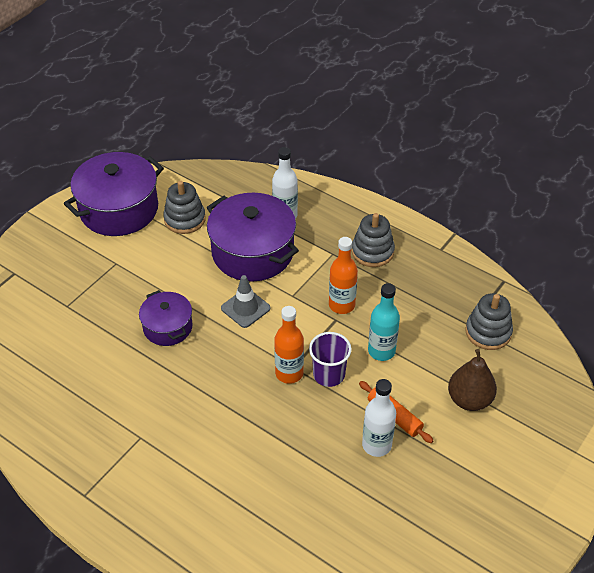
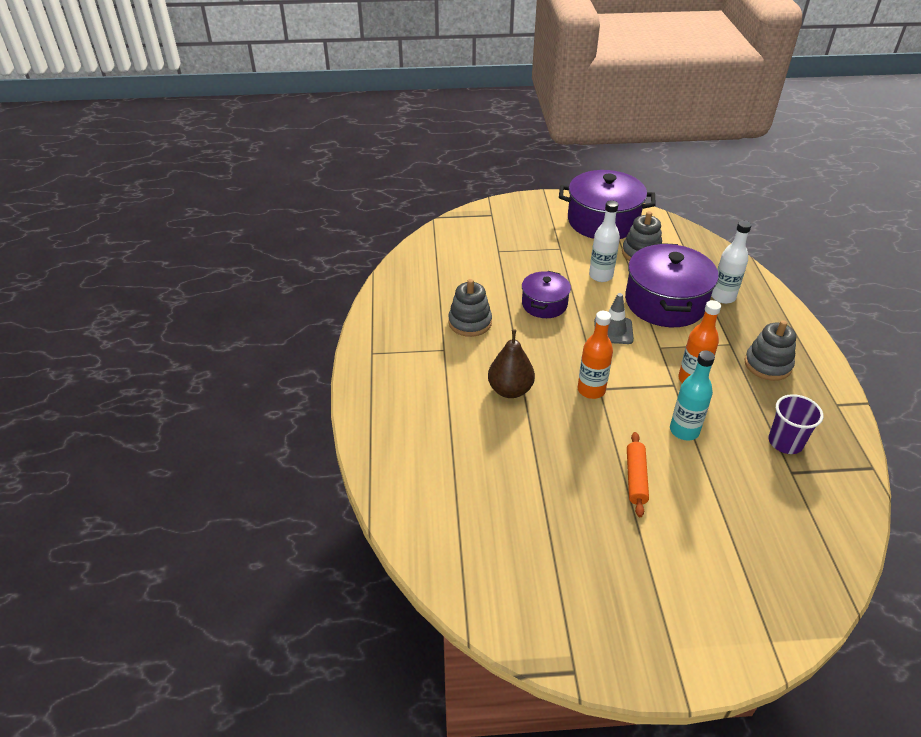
camera: 50 degrees right, 5 degrees down
purple cup [309,332,351,387] -> purple cup moved to [768,394,823,454]
white bottle [362,379,396,457] -> white bottle moved to [589,200,620,282]
brown pear [448,349,497,411] -> brown pear moved to [488,329,535,398]
grey stacking toy [465,293,513,350] -> grey stacking toy moved to [448,279,492,337]

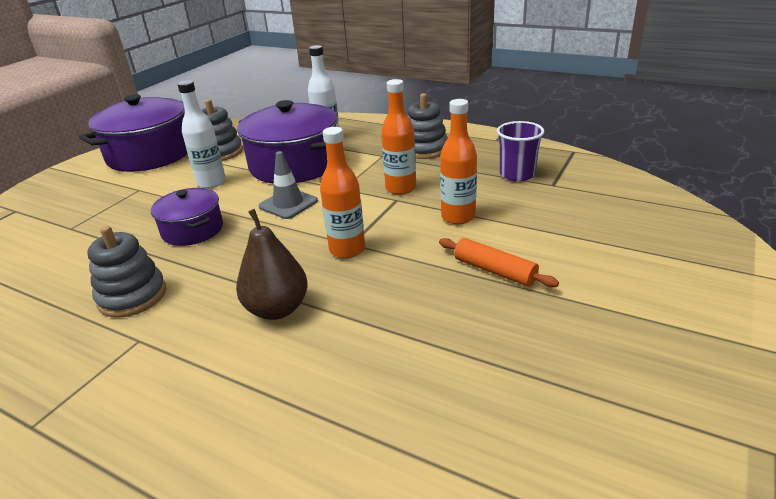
camera: 55 degrees left, 10 degrees down
turquoise bottle [670,350,715,441] -> orange bottle [440,99,477,224]

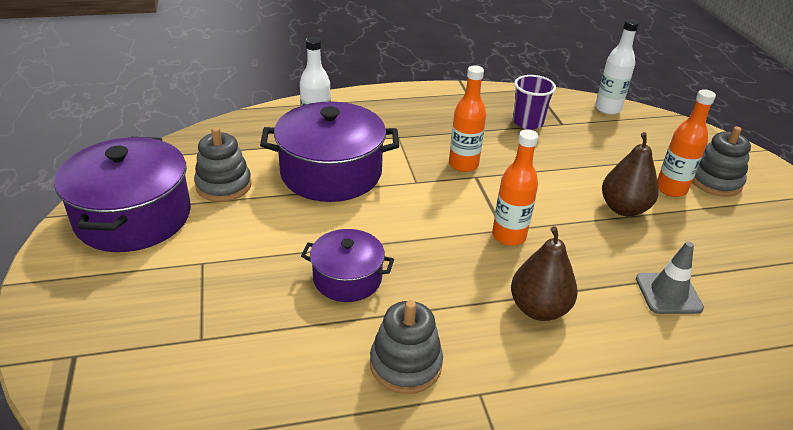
camera: 45 degrees left, 5 degrees up
white bottle [177,80,226,188] -> white bottle moved to [595,19,639,115]
grey traffic cone [259,151,318,219] -> grey traffic cone moved to [636,241,704,314]
grey stacking toy [407,93,448,159] -> grey stacking toy moved to [692,126,751,197]
orange rolling pin [439,238,559,287] -> brown pear [602,132,658,216]
orange bottle [440,99,477,224] -> orange bottle moved to [657,89,716,197]

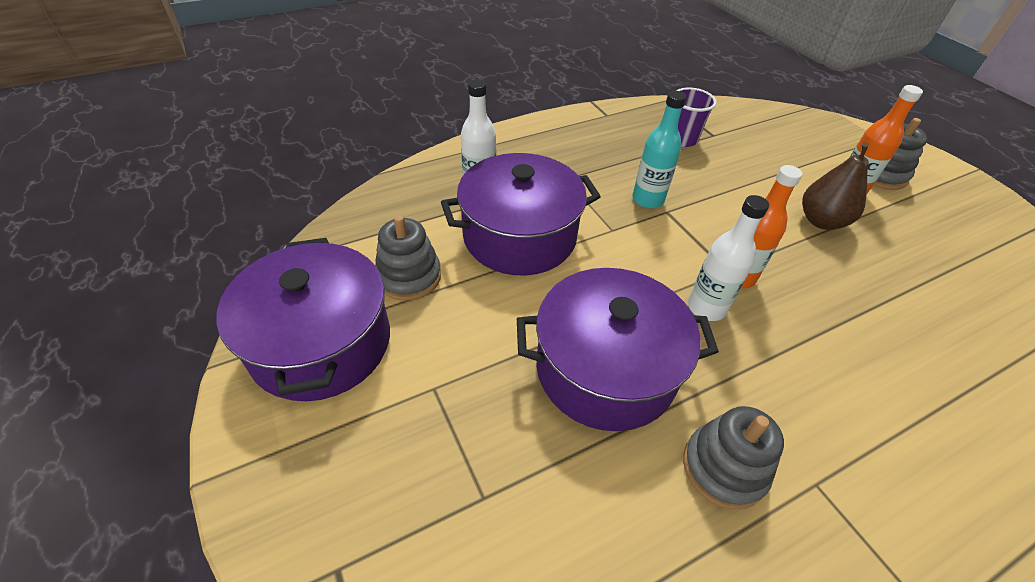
camera: 15 degrees left, 10 degrees up
purple pot [301,229,394,302] -> purple pot [517,268,719,431], size x1.78
orange bottle [449,65,486,172] -> turquoise bottle [632,91,687,208]
brown pear [511,226,578,321] -> none
white bottle [595,19,639,115] -> white bottle moved to [688,195,769,321]
grey traffic cone [636,241,704,314] -> none

